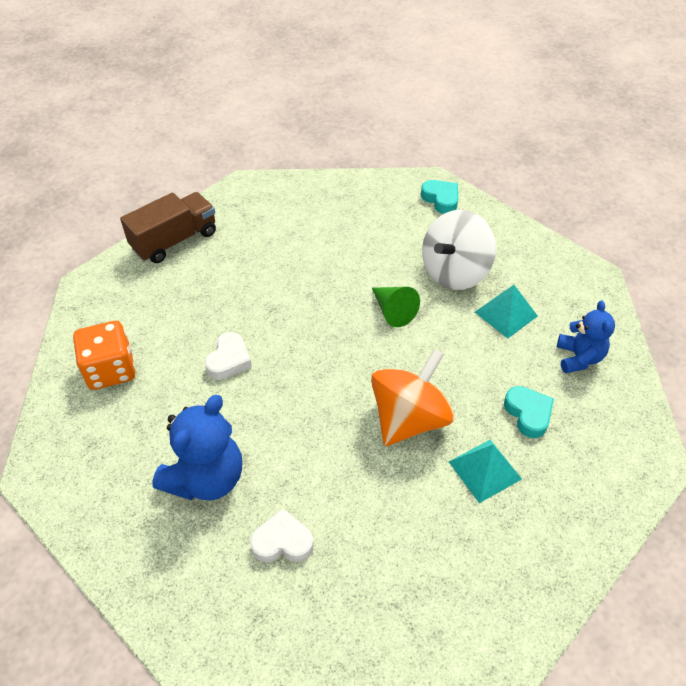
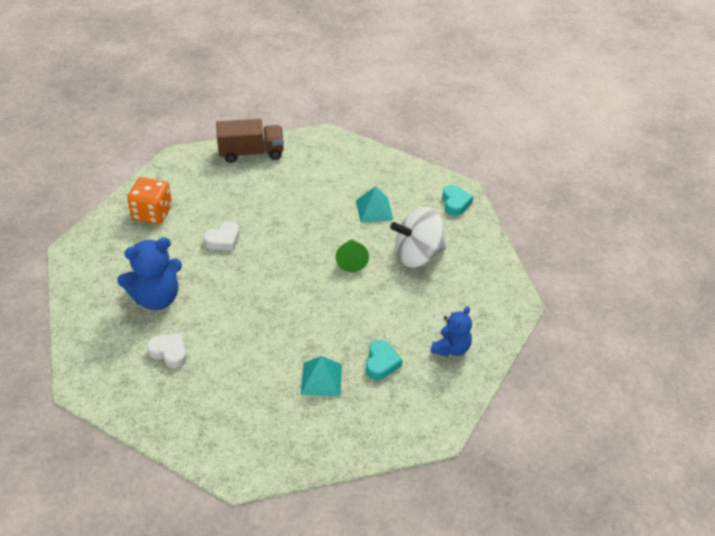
camera: 30 degrees right, 5 degrees down
orange spinning top [371,349,455,446] -> none
turquoise pyramid [475,285,538,338] -> turquoise pyramid moved to [356,186,393,223]

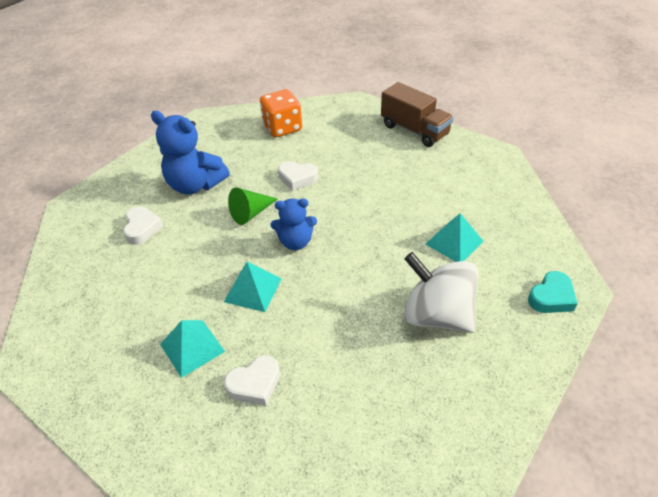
camera: 55 degrees right, 0 degrees up
green cone [335,239,369,272] -> green cone moved to [228,187,278,225]
turquoise heart [366,340,402,380] -> white heart [224,355,280,406]
blue teddy bear [430,306,472,357] -> blue teddy bear moved to [271,198,317,250]
none -> turquoise pyramid [224,262,282,312]

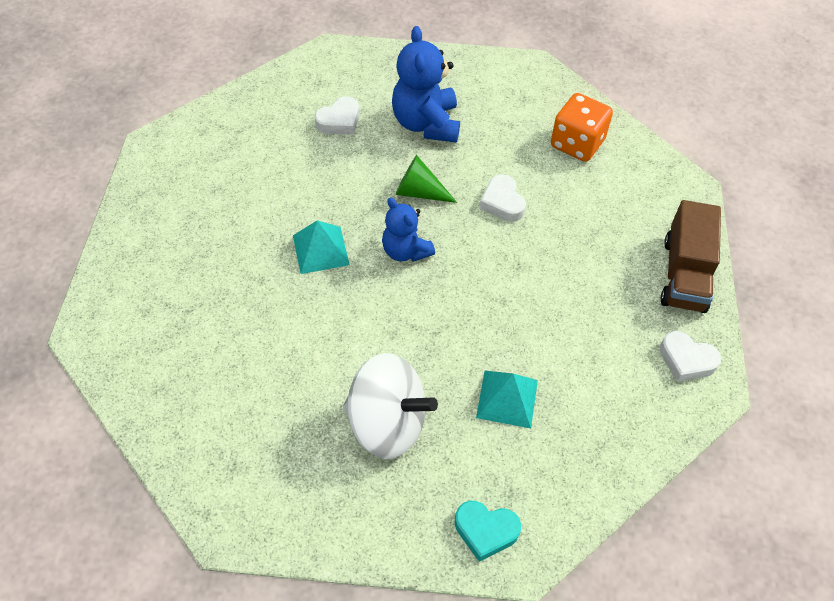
camera: 55 degrees right, 10 degrees up
turquoise pyramid [160,320,225,378] -> none
white heart [224,355,280,406] -> white heart moved to [660,331,721,382]
white spinning top [404,252,478,333] -> white spinning top turned 105 degrees clockwise [343,353,438,459]

